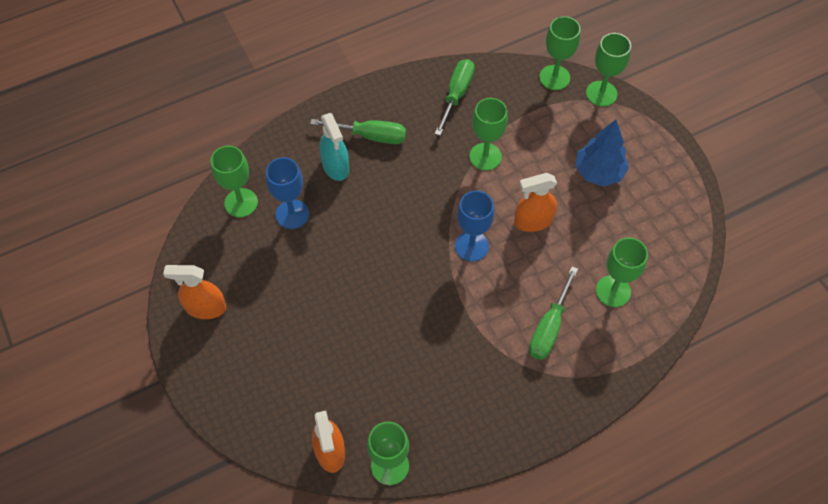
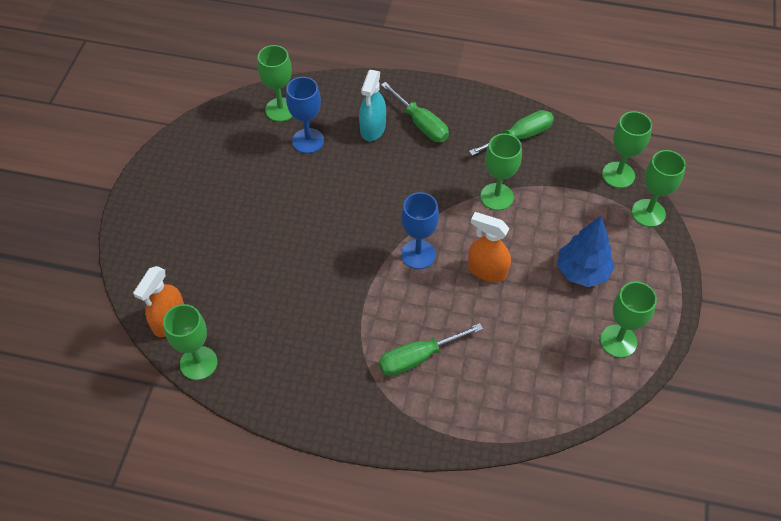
camera: 40 degrees right, 5 degrees down
orange spray bottle [163,265,226,319] -> none
green goblet [596,237,648,307] -> green goblet moved to [600,281,657,358]

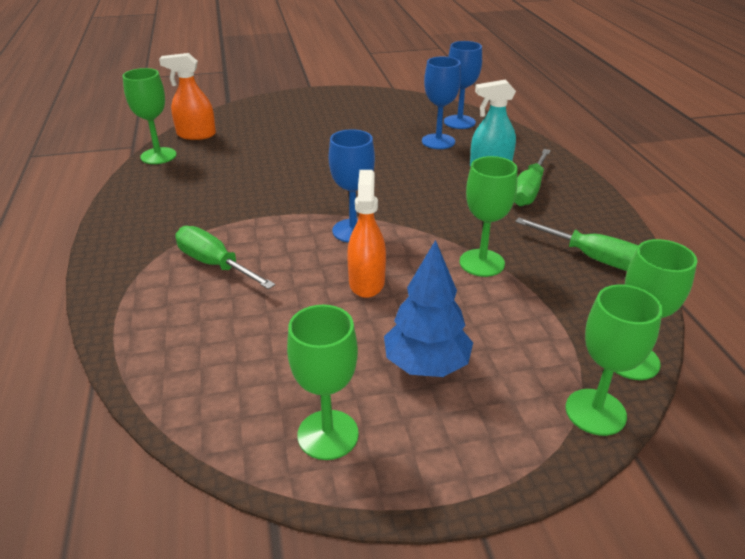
camera: 65 degrees right, 20 degrees down
green goblet [258,45,293,122] -> blue goblet [444,41,482,129]

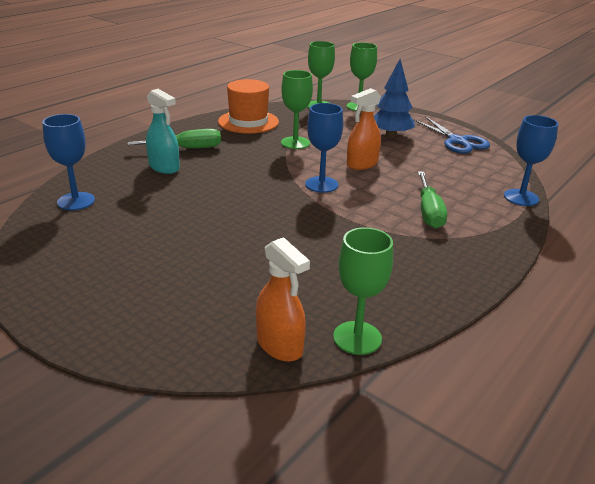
camera: 130 degrees left, 5 degrees down
green goblet [287,305,359,460] -> blue scissors [414,116,490,154]
blue goblet [422,56,461,149] -> blue goblet moved to [504,115,558,206]
green screwdriver [515,218,638,271] -> orange hat [218,79,279,134]

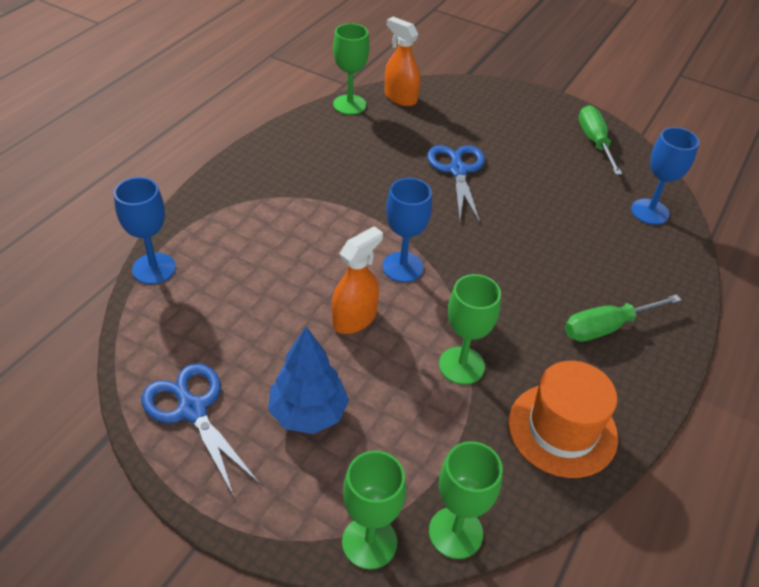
camera: 170 degrees right, 15 degrees up
turquoise spray bottle [146,89,180,174] -> none
green screwdriver [418,172,447,229] -> green screwdriver moved to [579,105,622,175]
none -> blue scissors [427,145,485,223]

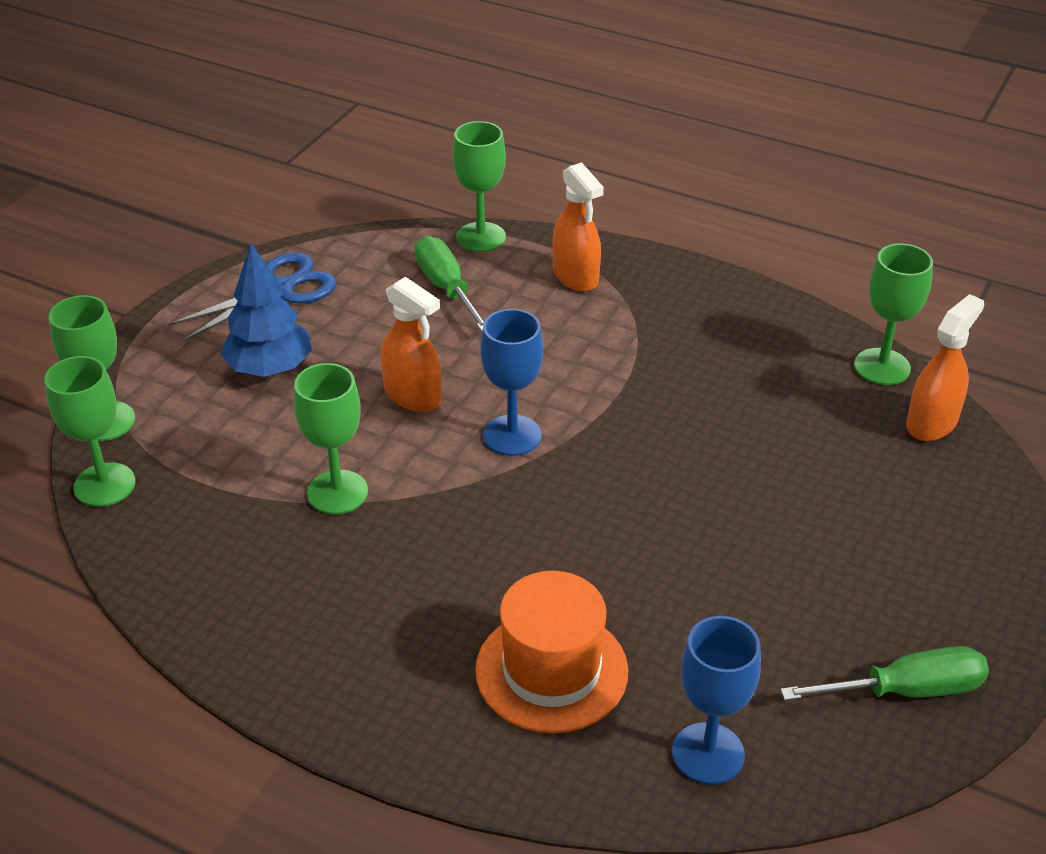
camera: 90 degrees right, 5 degrees down
blue goblet [114,177,176,284] -> green goblet [452,121,506,252]
blue scissors [427,145,485,223] -> none
orange hat [509,361,618,478] -> orange hat moved to [475,571,629,733]
green screwdriver [565,294,681,342] -> green screwdriver moved to [415,236,484,332]
none -> orange spray bottle [552,162,604,292]

